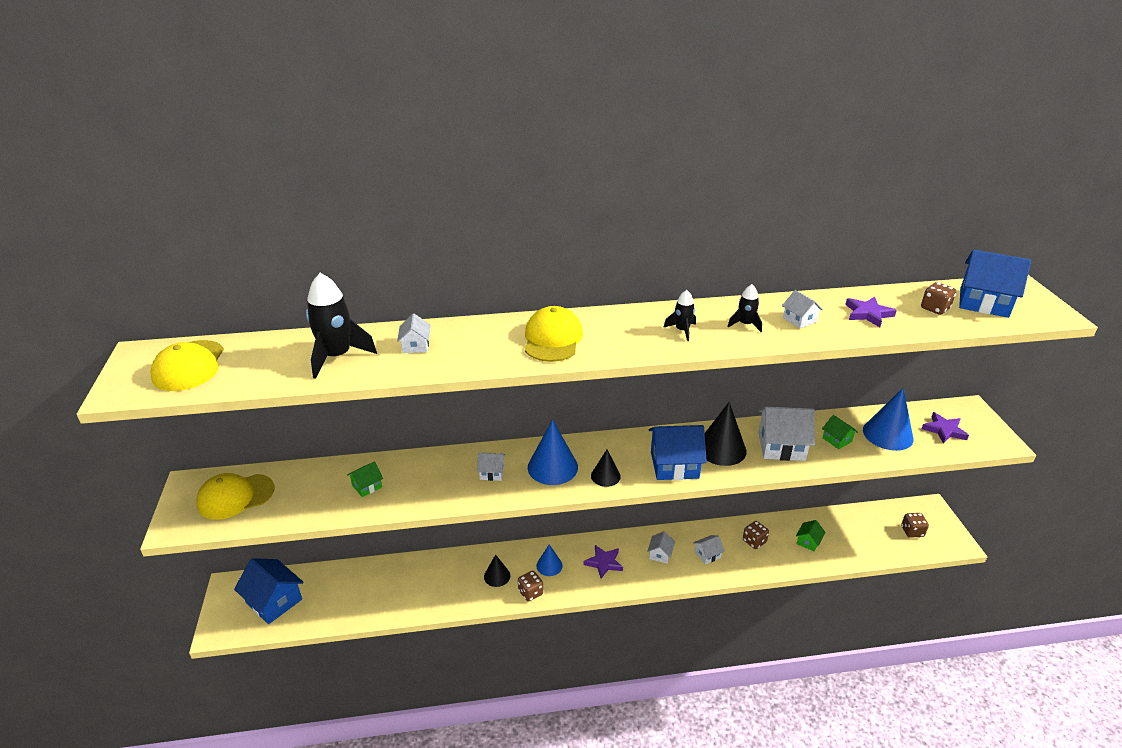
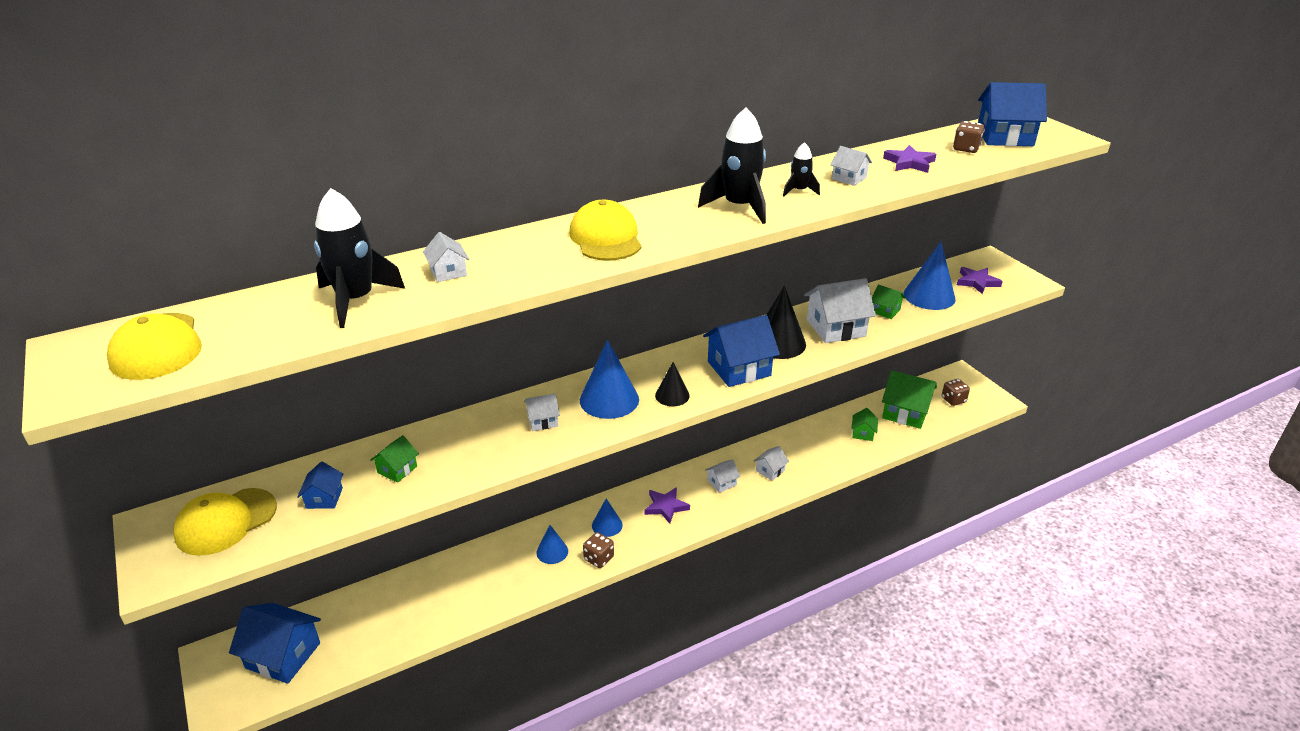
camera: 20 degrees left, 0 degrees up
black cone [484,554,510,587] -> blue cone [536,525,568,564]
white house [647,531,675,564] -> white house turned 60 degrees clockwise [705,459,740,493]
black rocket [663,290,696,341] -> black rocket [698,108,766,224], size x1.93
brown dice [743,521,769,549] -> none
none -> blue house [297,461,343,509]
none -> green house [882,370,937,429]

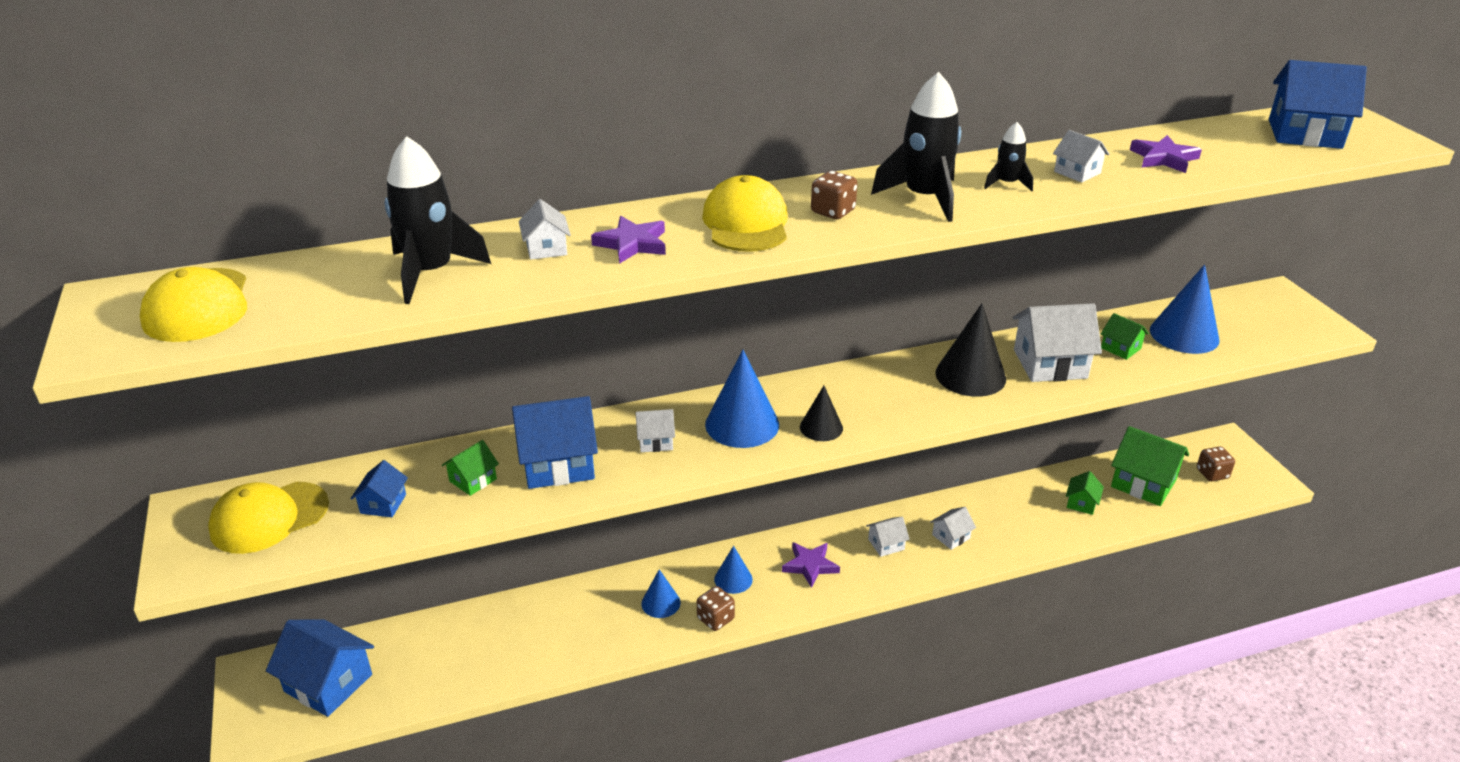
camera: 10 degrees right, 0 degrees up
blue house [703,315,780,387] -> blue house moved to [512,396,598,489]
brown dice [953,121,985,153] -> brown dice moved to [811,171,858,219]
purple star [957,267,1003,294] -> purple star moved to [591,216,666,264]

